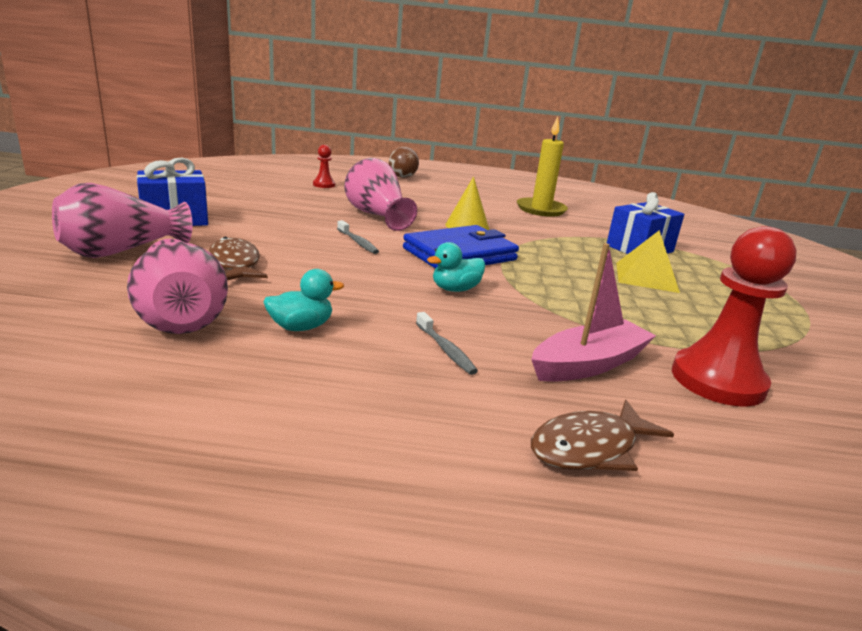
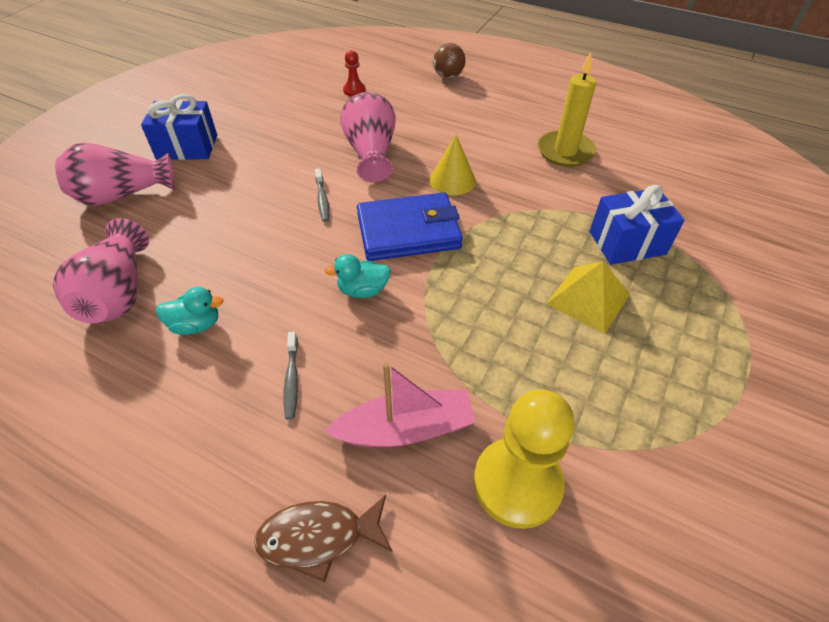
camera: 25 degrees right, 25 degrees up
brown fish [208,237,268,280] -> none
red pawn [672,226,797,407] -> yellow pawn [474,389,575,529]

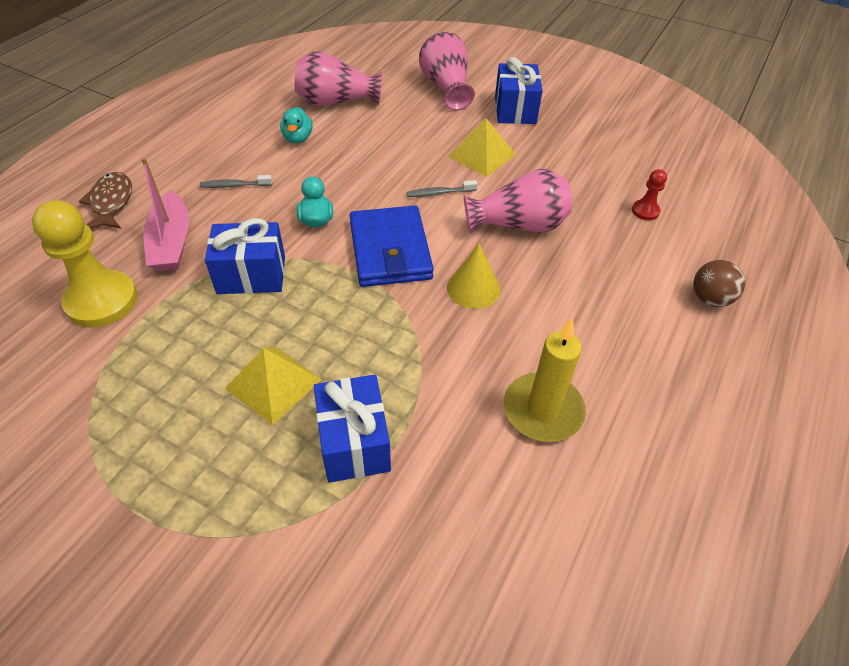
camera: 90 degrees right, 0 degrees up
none -> blue gift [205,218,285,294]
none -> yellow pyramid [448,118,516,177]

